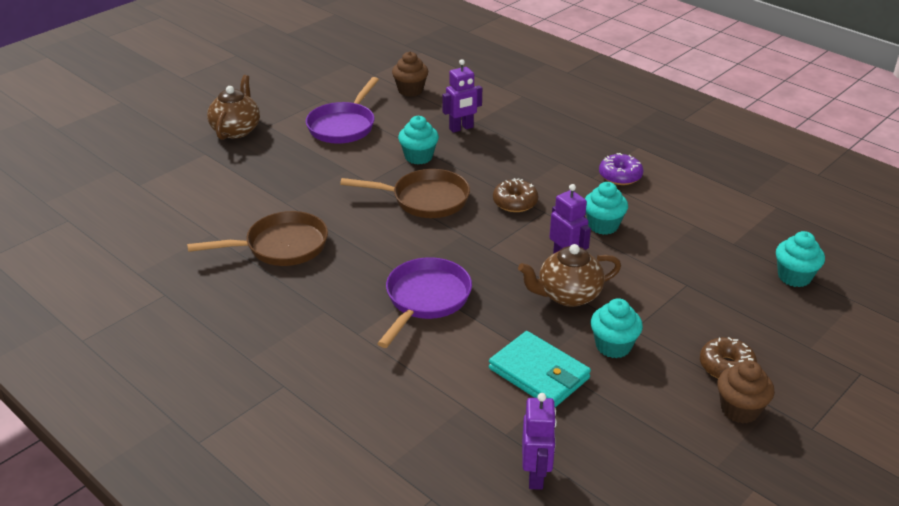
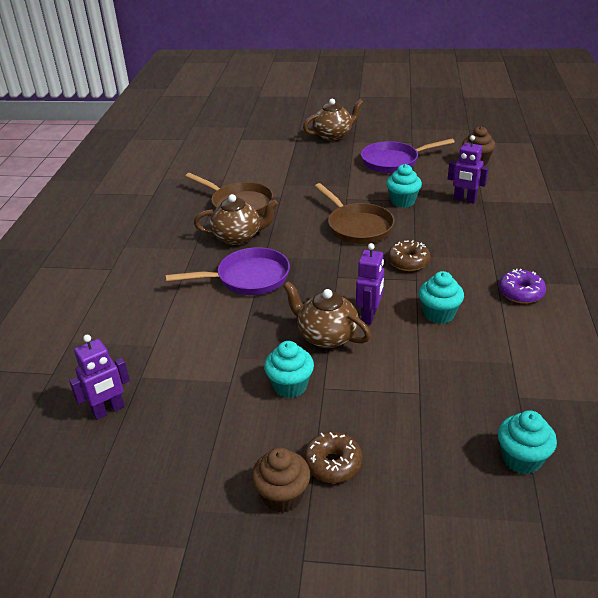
camera: 55 degrees right, 0 degrees up
turquoise wallet [489,331,591,407] -> none
none -> brown teapot [194,194,278,245]

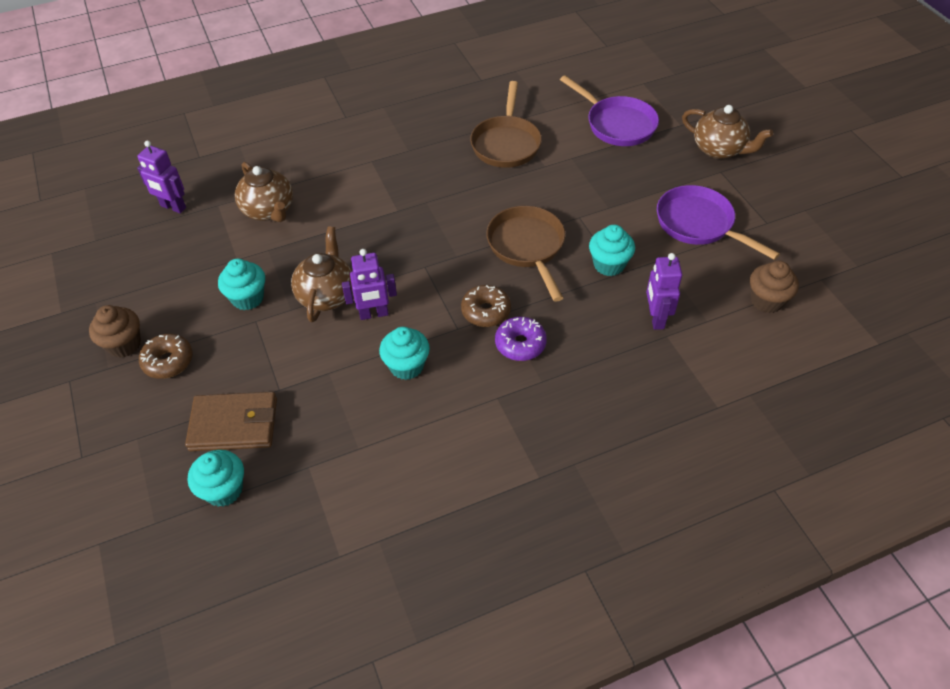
camera: 60 degrees right, 15 degrees up
purple pan [166,247,290,295] -> purple pan moved to [560,75,659,146]
brown teapot [194,194,278,245] -> brown teapot moved to [235,162,293,222]
brown pan [315,183,395,244] -> brown pan turned 135 degrees clockwise [486,206,565,302]
purple donut [499,269,546,304] -> purple donut moved to [495,317,547,361]
none -> brown wallet [185,392,277,451]

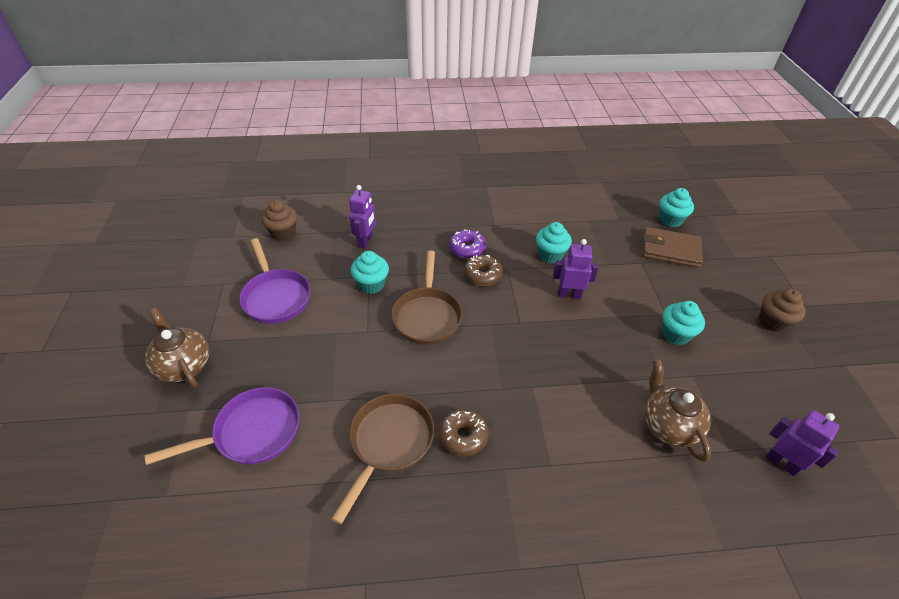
camera: 165 degrees left, 5 degrees down
brown donut [139,334,193,379] -> brown donut moved to [439,409,489,457]
brown teapot [291,227,353,322] -> none
purple pan [560,75,659,146] -> purple pan turned 90 degrees clockwise [145,387,299,465]

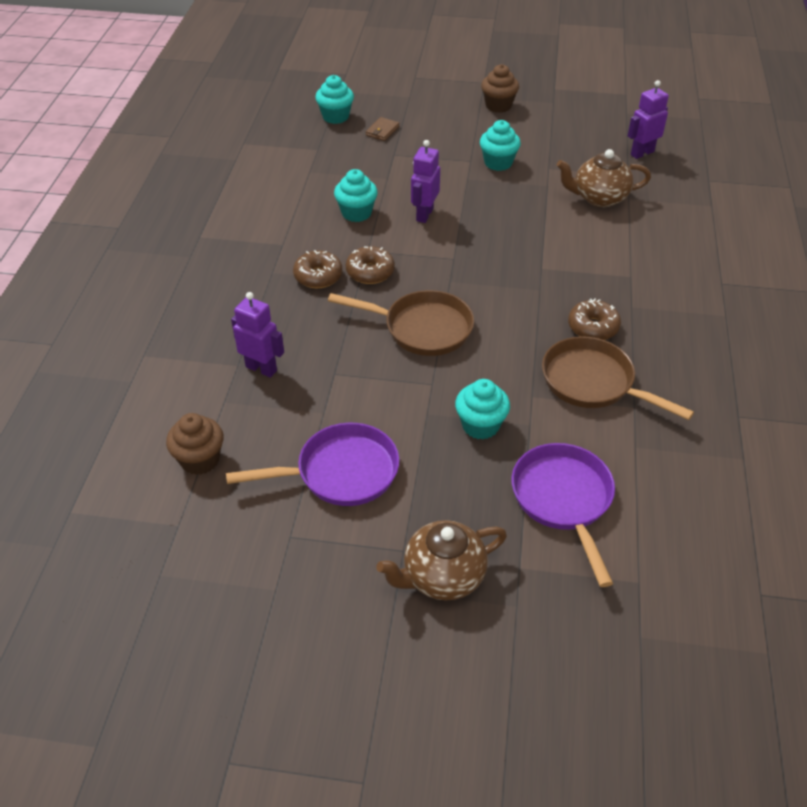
camera: 75 degrees left, 0 degrees up
turquoise cupcake [351,251,389,294] -> turquoise cupcake moved to [455,379,510,440]
purple donut [449,230,486,259] -> brown donut [293,250,342,288]
brown wallet [643,227,703,268] -> brown wallet [366,117,399,141], size x0.50

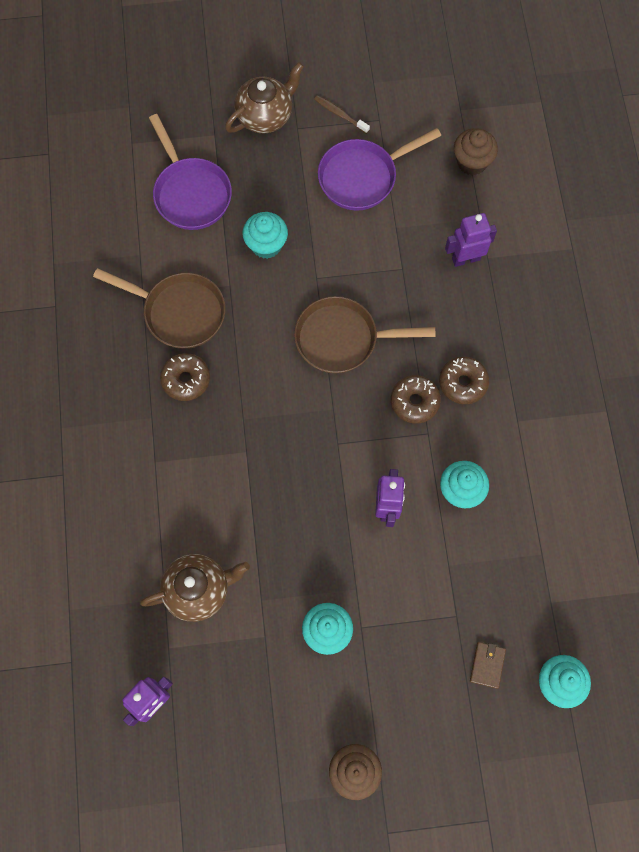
camera: 165 degrees right, 25 degrees up
purple robot [231,292,284,378] -> purple robot turned 150 degrees clockwise [445,213,497,267]
none -> brown toothbrush [314,95,370,134]

